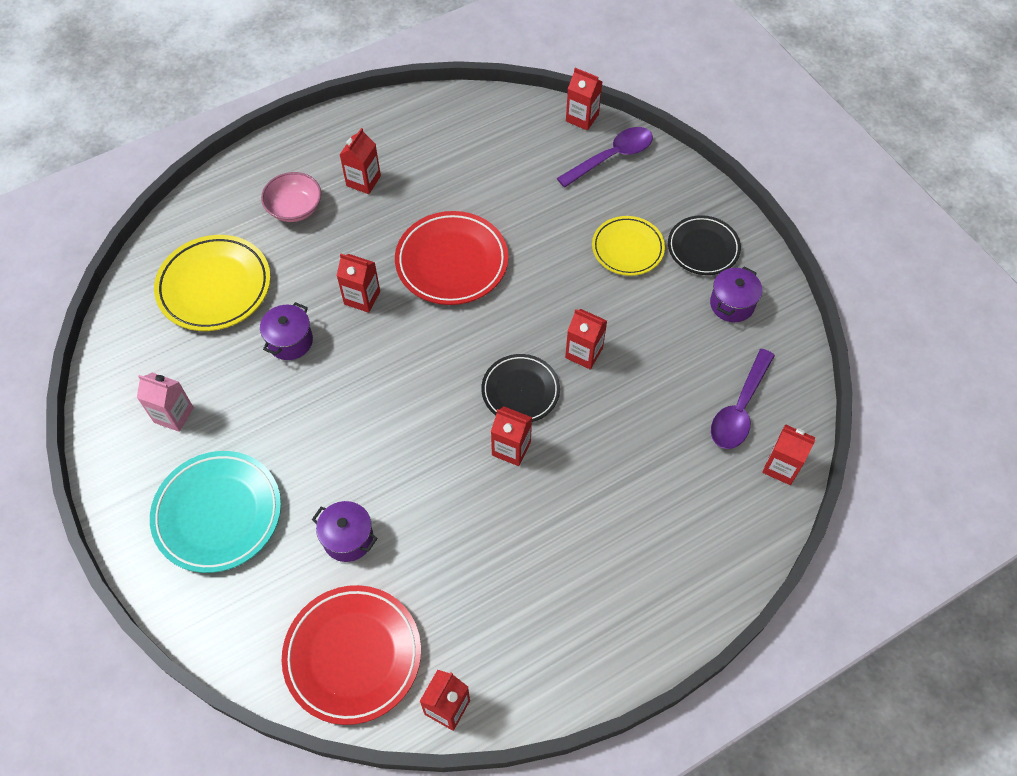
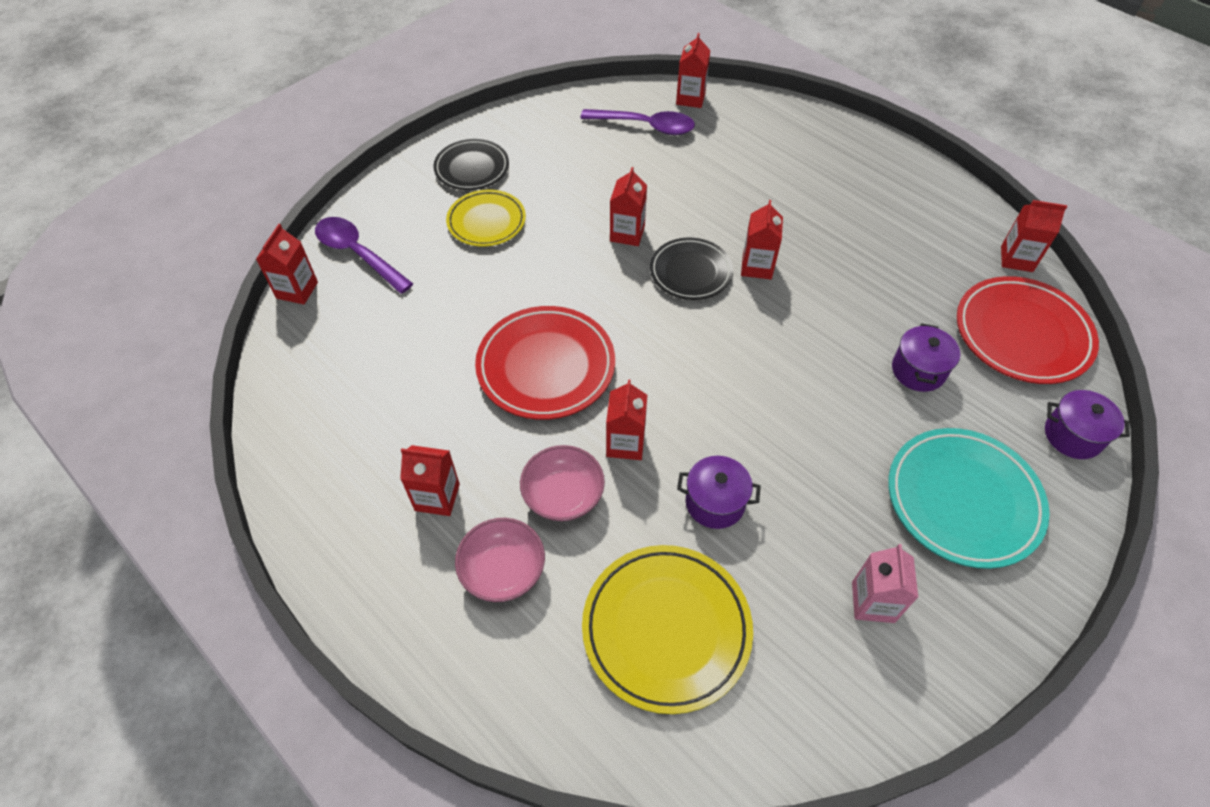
camera: 105 degrees left, 5 degrees down
purple pot [710,267,762,322] -> purple pot moved to [1045,390,1130,459]
none -> pink bowl [520,445,605,521]

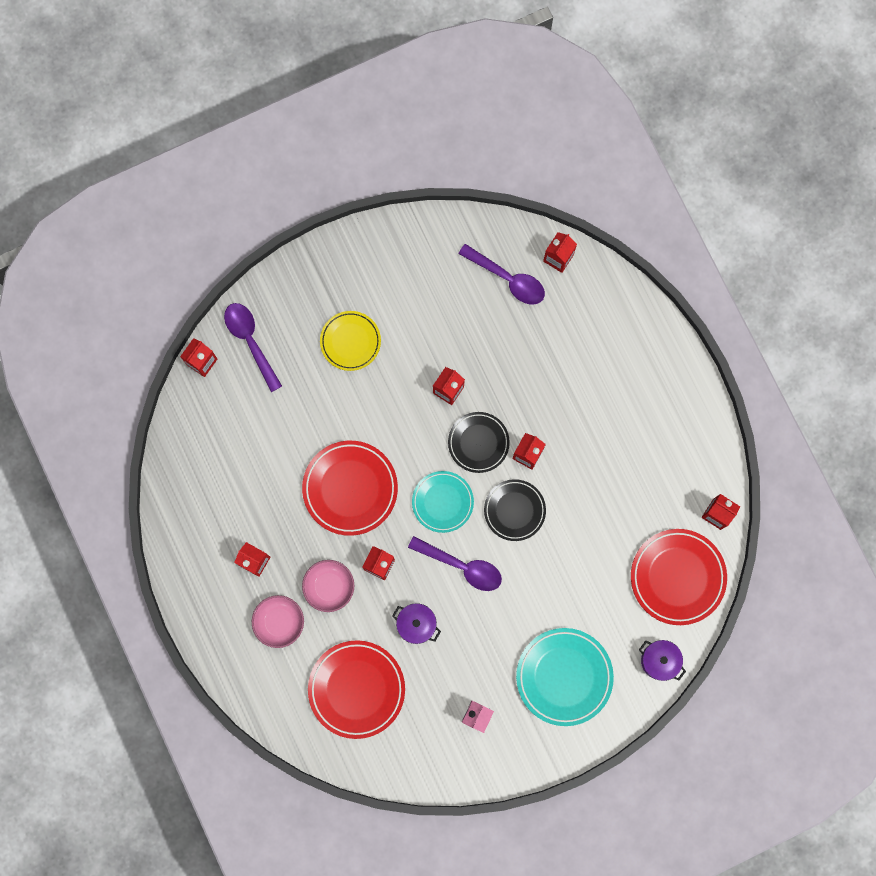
camera: 20 degrees right, 25 degrees up
black plate [433,139,509,190] -> black plate moved to [484,479,546,541]
yellow plate [582,545,753,714] -> red plate [308,640,405,739]
purple pot [892,323,960,392] -> none
none -> purple spoon [408,536,502,591]
none -> turquoise plate [412,471,474,533]

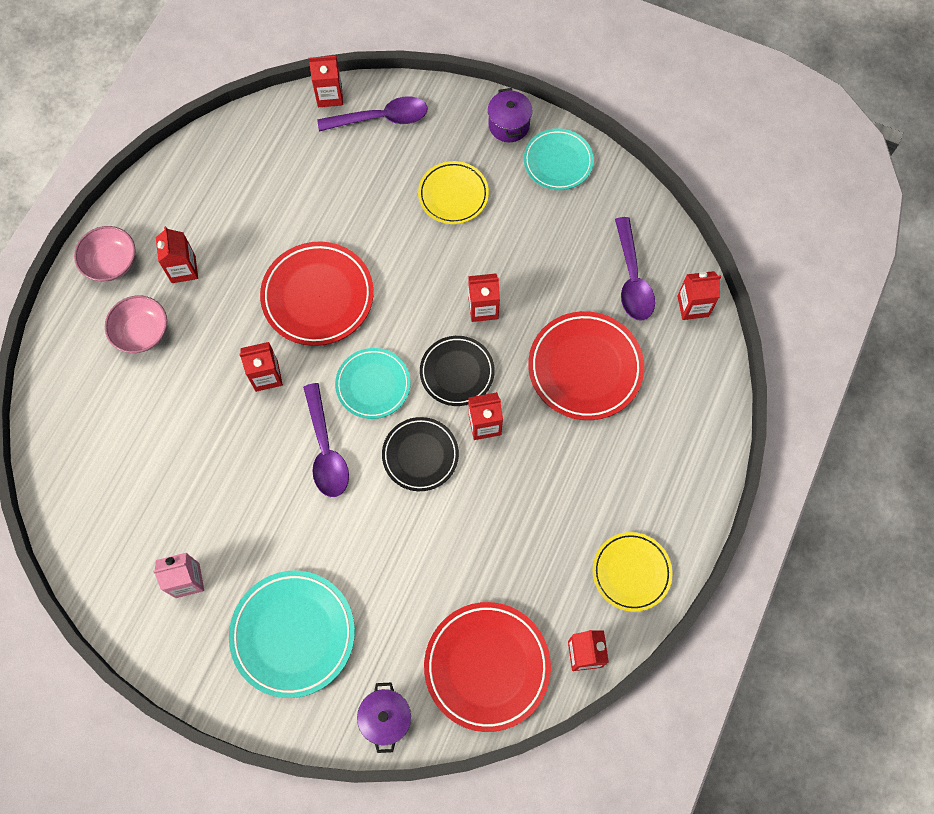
camera: 50 degrees right, 10 degrees down
purple spoon [224,303,282,392] -> purple spoon turned 60 degrees clockwise [317,96,428,131]
pink bowl [302,560,355,612] -> pink bowl moved to [74,226,136,281]
red plate [308,640,405,739] -> red plate moved to [528,311,644,420]
purple pot [392,603,441,644] -> purple pot moved to [488,88,533,142]
none -> turquoise plate [524,128,594,190]
none -> yellow plate [593,532,673,612]

